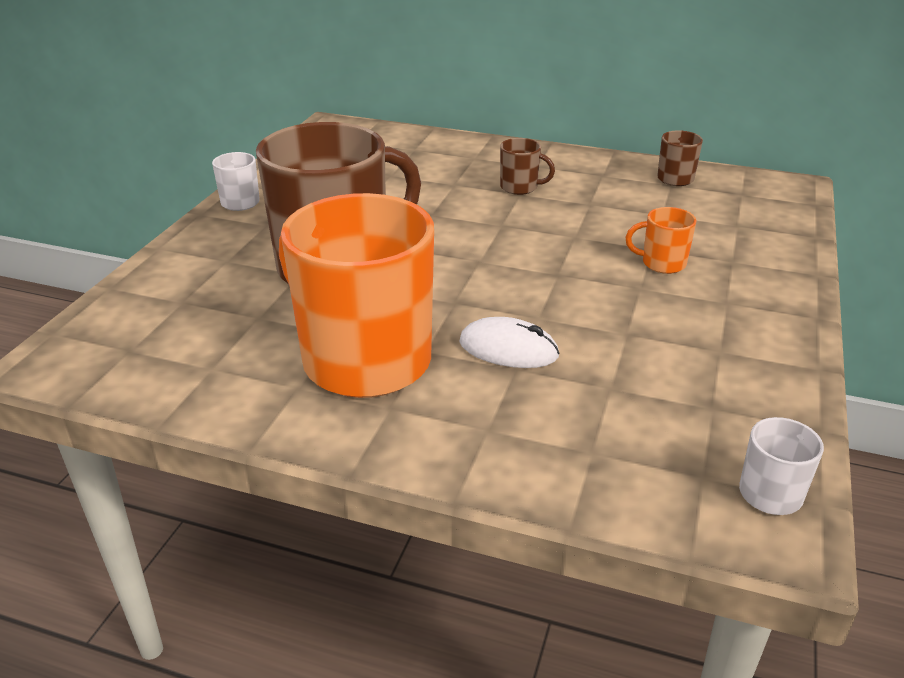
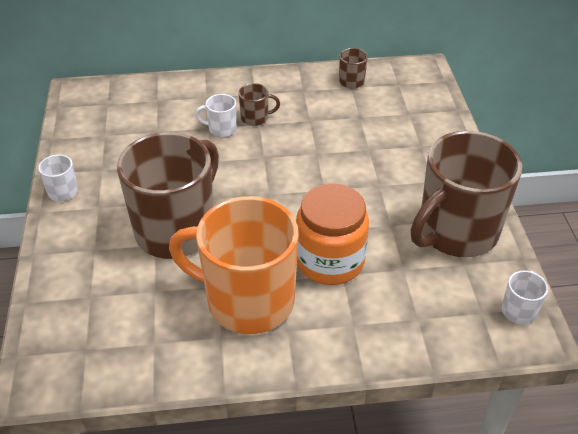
camera: 25 degrees left, 10 degrees up
white mouse [459,317,560,368] -> orange jar [296,184,369,285]
orange mug [626,207,696,274] -> none
none -> white mug [195,94,237,137]
none -> brown mug [411,131,523,257]

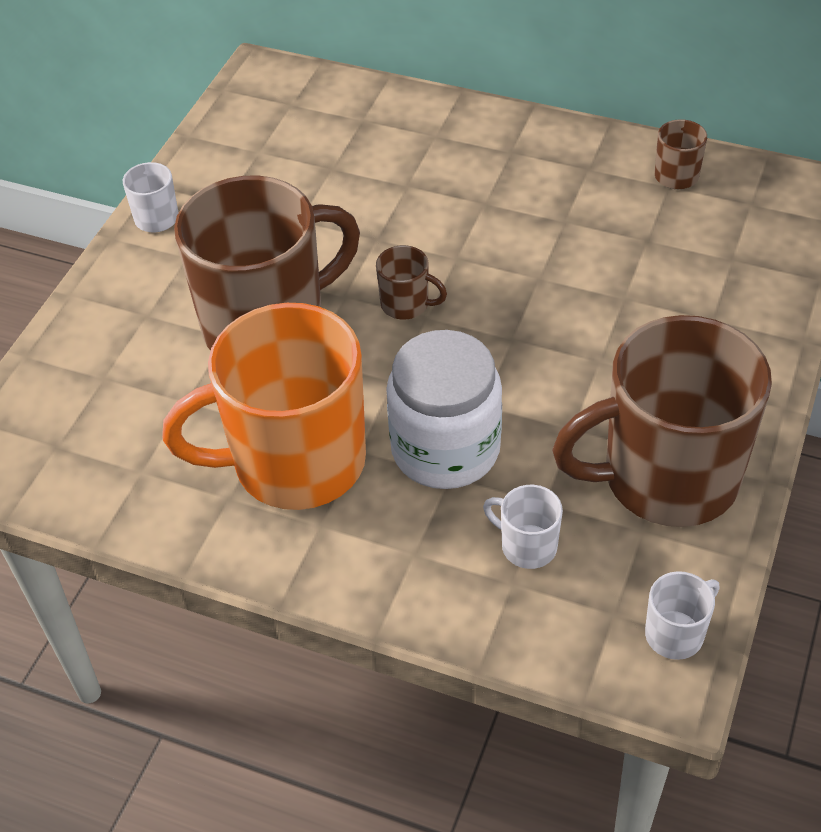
camera: 30 degrees right, 5 degrees up
orange mug [169,196,299,334] -> orange mug turned 60 degrees counterclockwise [162,303,366,510]
white mug [195,94,237,137] -> white mug moved to [483,485,563,569]
brown mug [238,83,280,126] -> brown mug moved to [376,245,447,320]
orange jar [296,184,369,285] -> white jar [386,330,502,489]

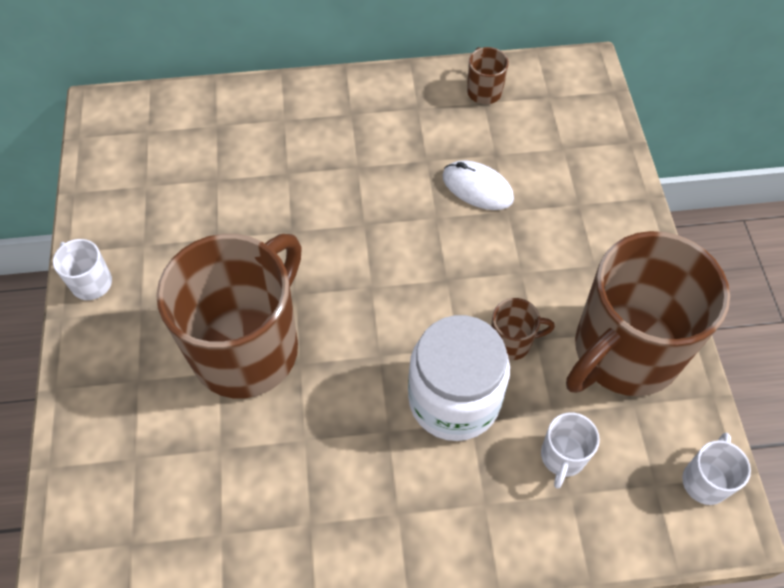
camera: 30 degrees left, 10 degrees up
orange mug [162,303,366,510] -> none
brown mug [376,245,447,320] -> brown mug moved to [491,298,555,360]
white mug [483,485,563,569] -> white mug turned 75 degrees counterclockwise [541,413,600,489]
none -> white mouse [442,160,514,210]

